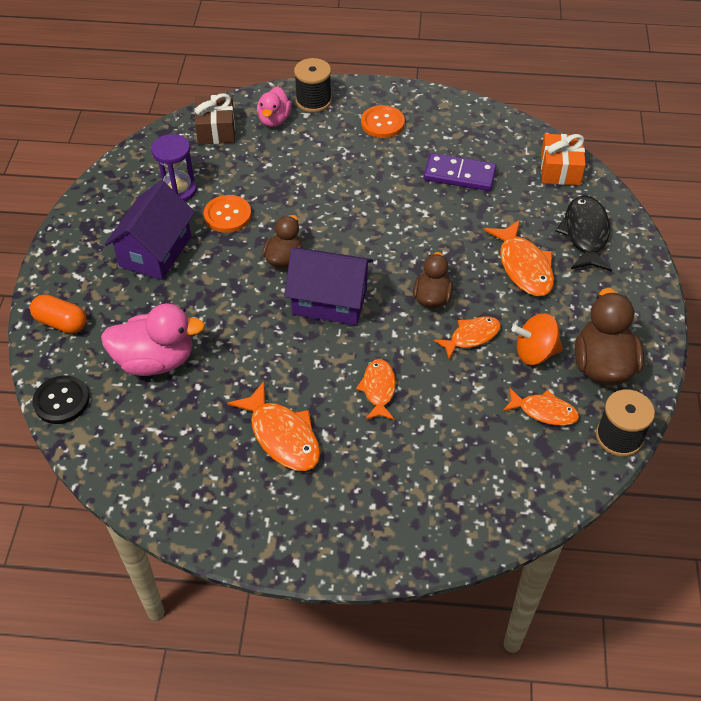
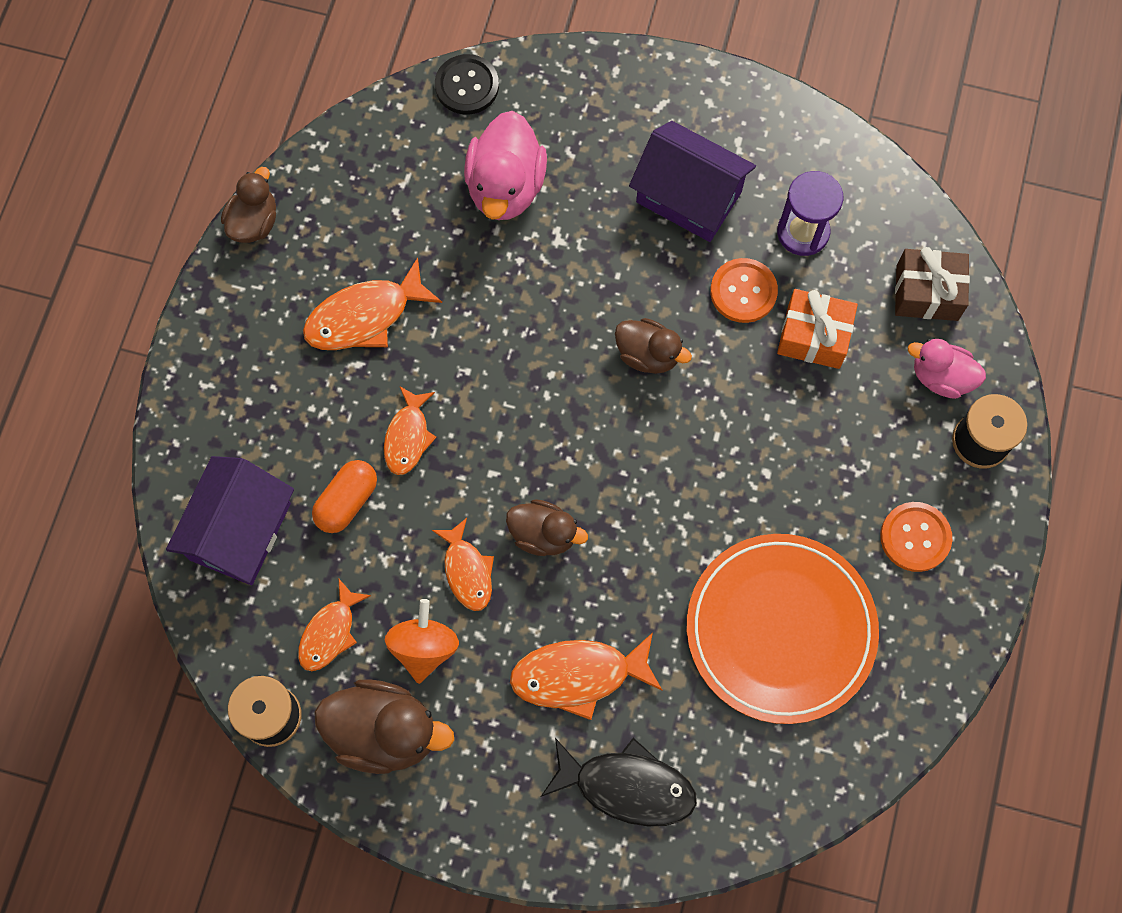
camera: 100 degrees right, 20 degrees up
orange capsule [30,294,87,334] -> orange capsule moved to [312,460,377,533]
purple house [285,248,373,325] -> purple house moved to [166,456,294,585]
orange fish [356,359,396,420] -> orange fish turned 90 degrees clockwise [384,386,437,475]
purple domino [424,153,497,191] -> orange plate [687,534,879,724]
orange gift [541,134,586,185] -> orange gift moved to [777,289,858,369]
none -> brown duck [221,167,276,243]

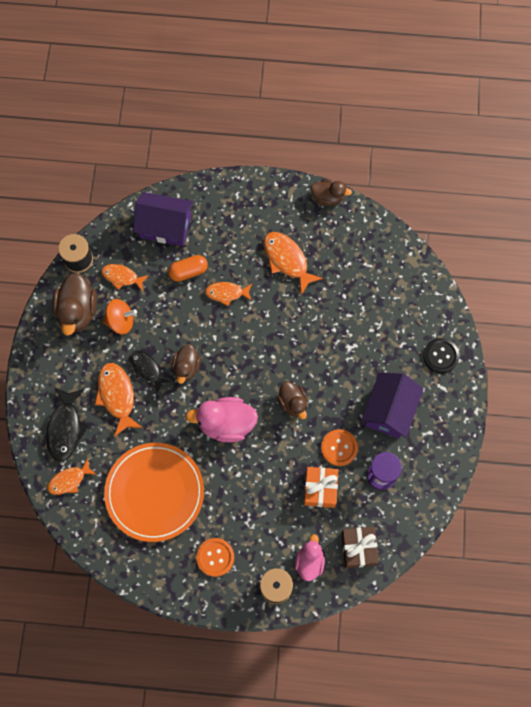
camera: 80 degrees right, 0 degrees up
orange capsule [312,460,377,533] -> orange capsule turned 45 degrees counterclockwise [168,255,208,282]
orange fish [432,518,494,611] -> orange fish moved to [47,458,97,495]
black button [435,54,499,115] -> black button moved to [423,338,460,373]
pink duck [464,111,547,220] -> pink duck moved to [185,397,258,442]
brown duck [615,318,692,374] -> brown duck turned 45 degrees counterclockwise [277,381,307,419]
none -> black fish [131,351,171,393]

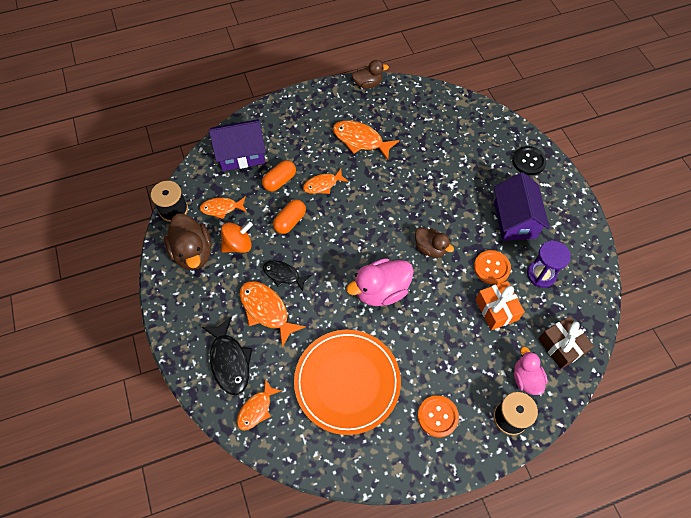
camera: 25 degrees left, 10 degrees down
brown duck [172,344,201,384] -> none
none -> orange capsule [273,200,306,234]

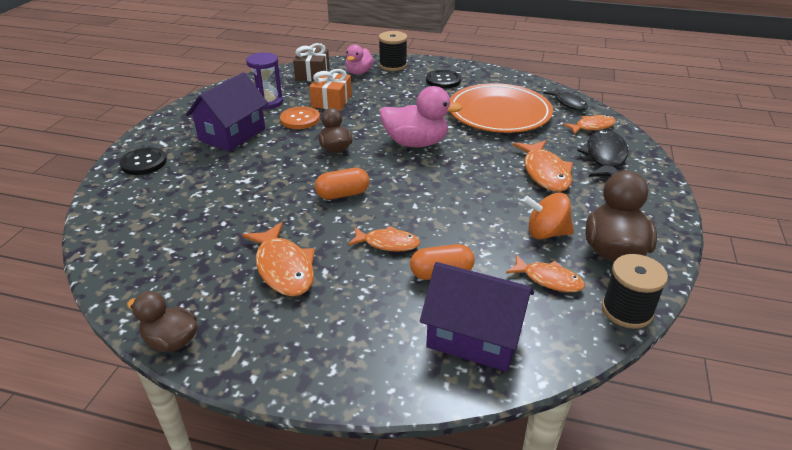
camera: 145 degrees left, 25 degrees down
black fish [263,260,311,291] -> black fish moved to [543,88,588,110]
orange capsule [273,200,306,234] -> orange capsule moved to [315,168,370,200]
orange button [418,395,459,438] -> black button [426,70,461,88]

